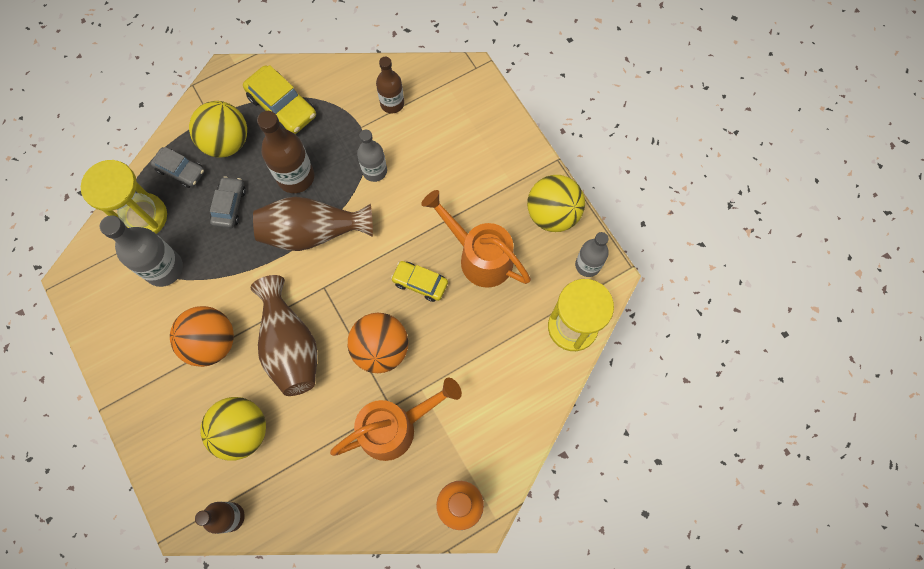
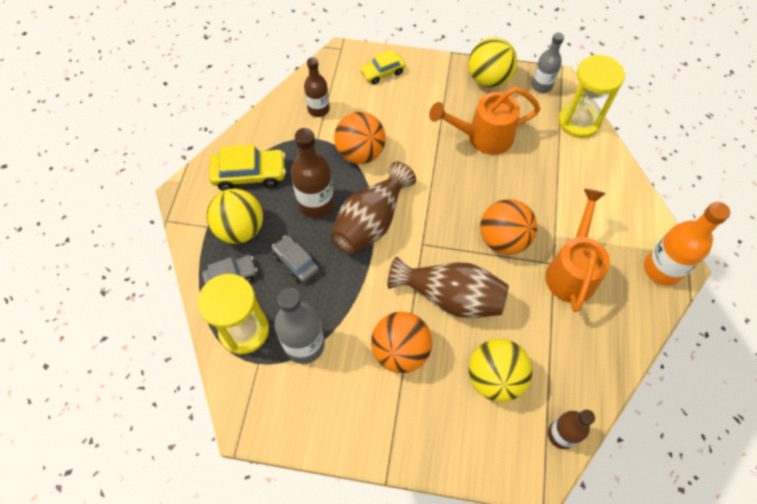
camera: 50 degrees left, 10 degrees down
grey bottle [357,130,387,182] -> orange ball [334,112,386,164]
yellow car [391,261,448,302] -> yellow car moved to [360,50,405,84]

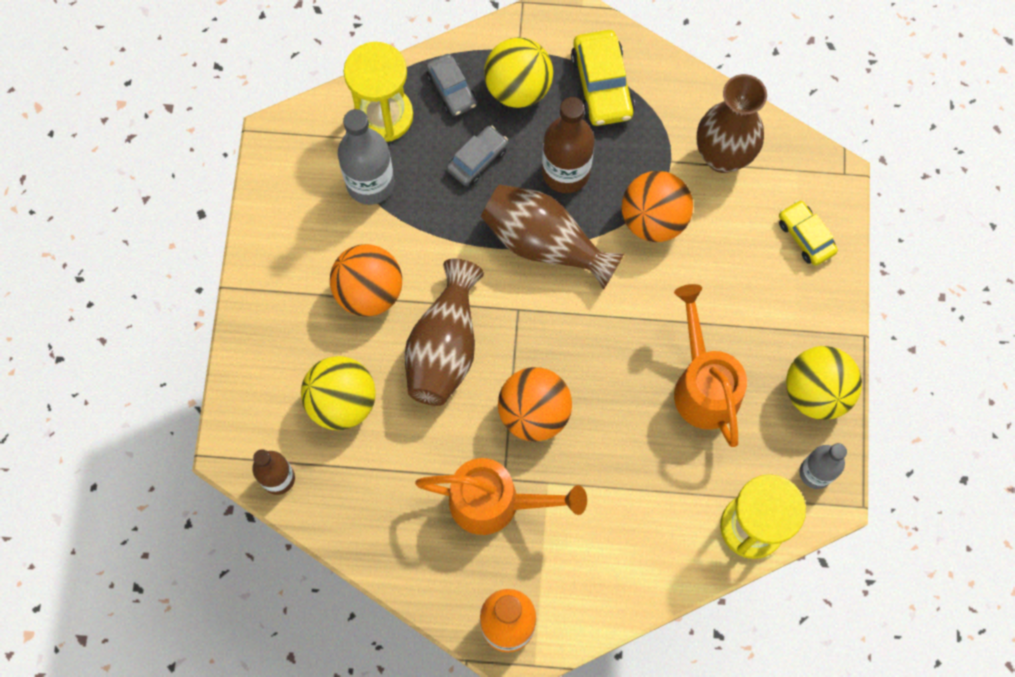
camera: 85 degrees right, 10 degrees up
brown bottle [304,57,330,117] -> brown vase [697,74,767,173]

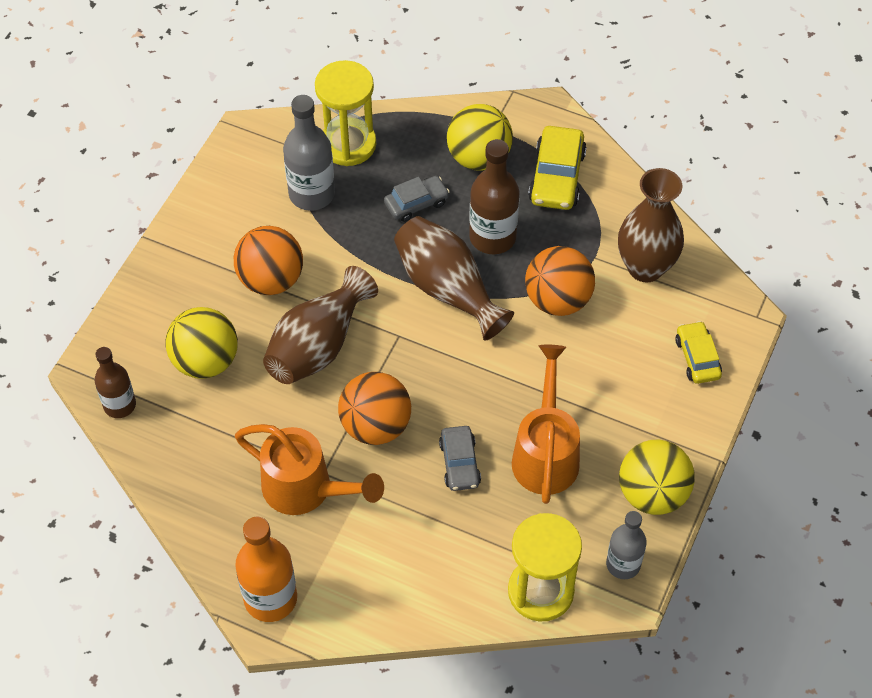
camera: 20 degrees right, 15 degrees down
grey car [426,54,477,116] -> grey car moved to [439,426,481,491]

